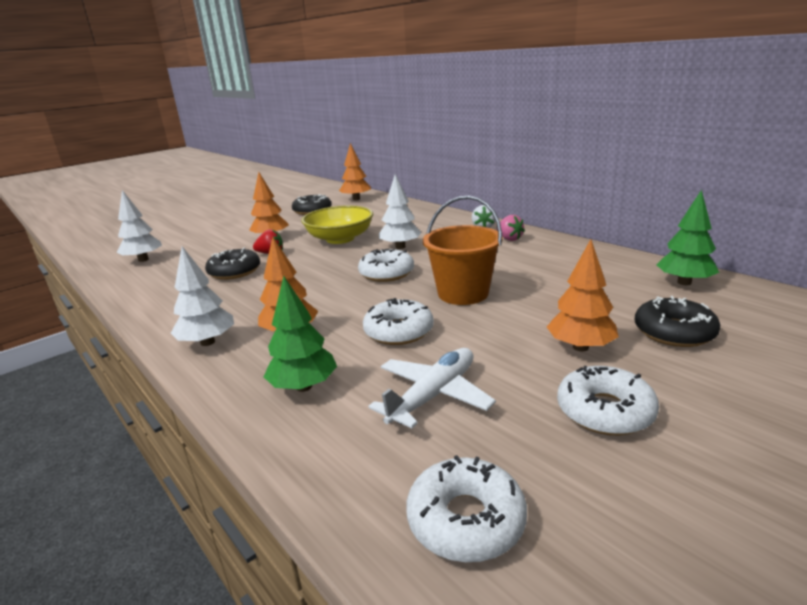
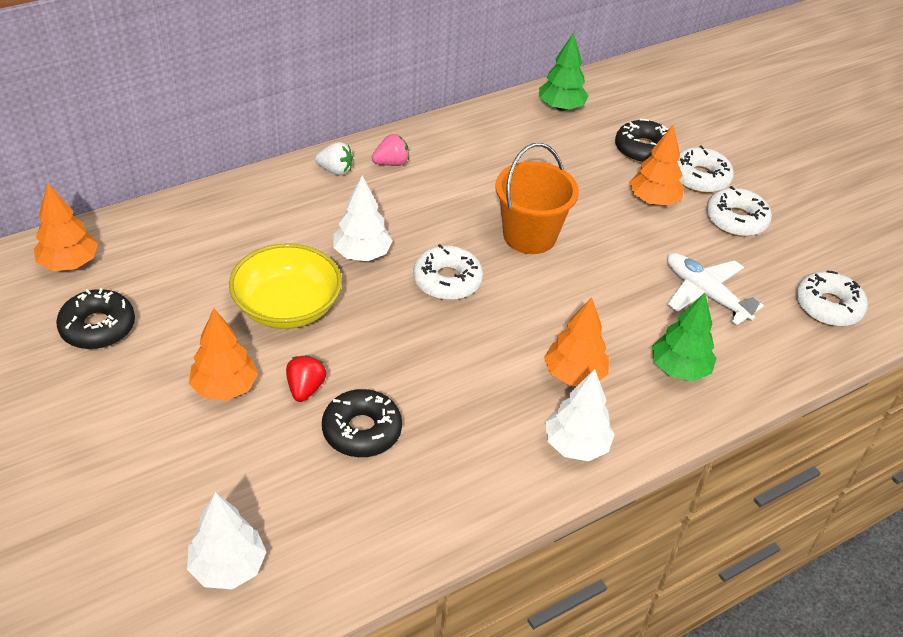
camera: 85 degrees left, 20 degrees up
white donut [363,298,434,345] -> white donut moved to [677,145,734,193]

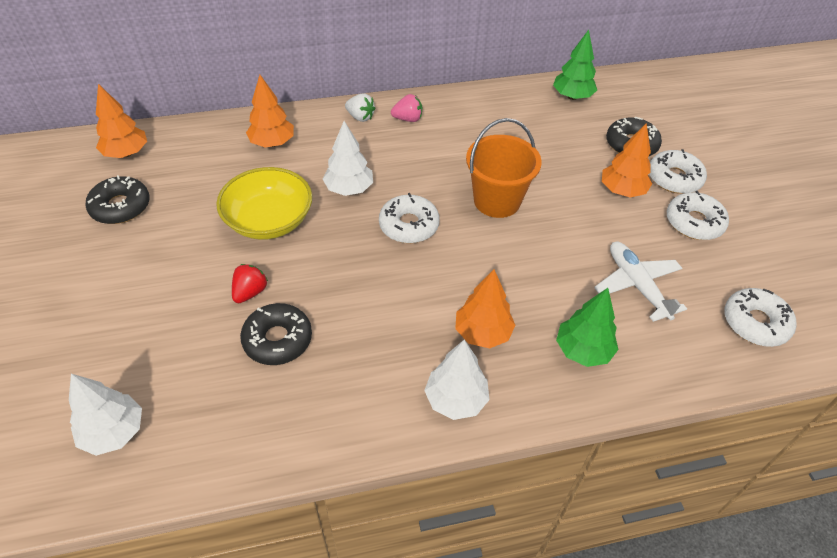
camera: 20 degrees right, 5 degrees up
orange tree [189,308,258,401] -> orange tree moved to [246,75,294,148]

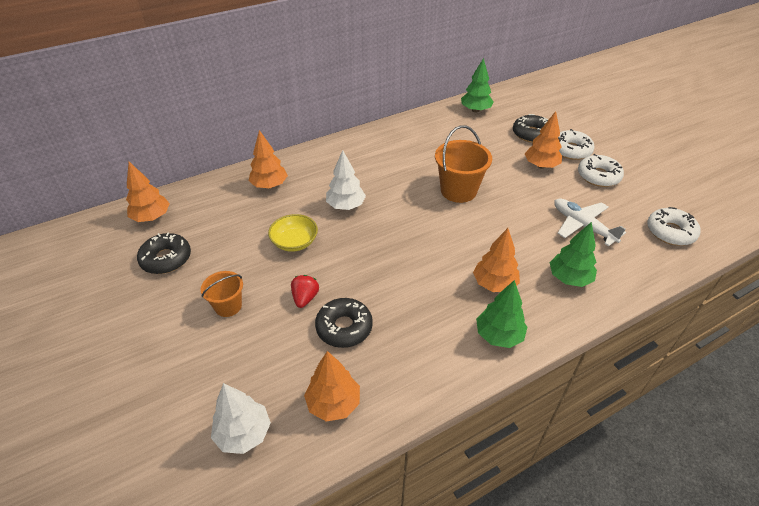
camera: 15 degrees left, 5 degrees down
yellow bowl [216,167,312,240] -> yellow bowl [268,214,318,252], size x0.65
white strawberry [345,94,376,122] -> none
white donut [379,193,440,243] -> none
pink strawberry [391,94,422,122] -> none
white tree [424,340,490,420] -> green tree [476,280,527,348]
none -> orange bucket [201,271,243,317]
none -> orange tree [304,351,360,422]

